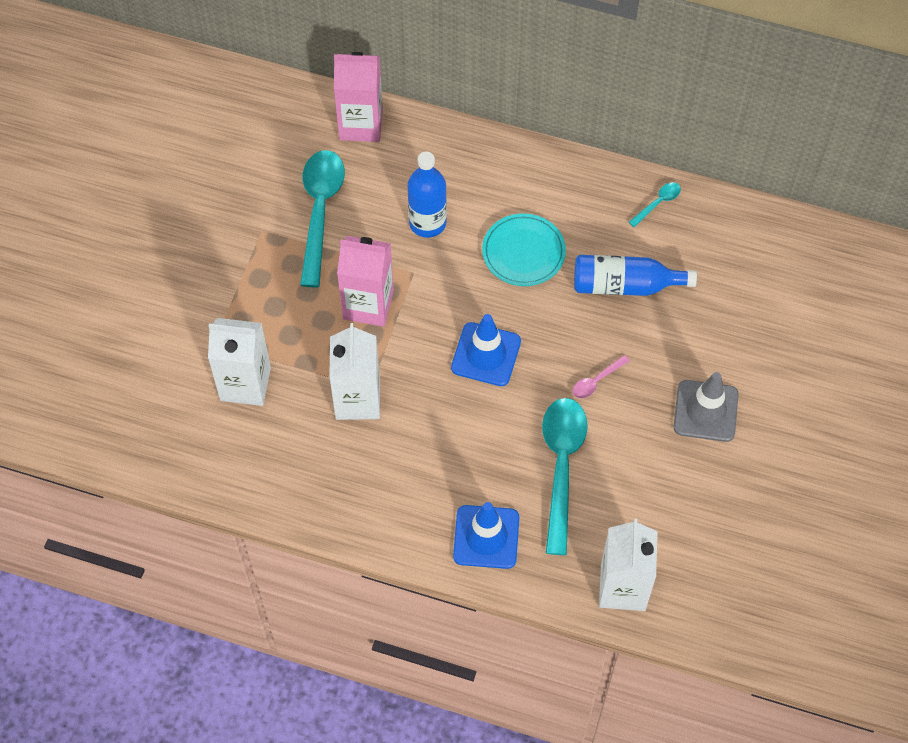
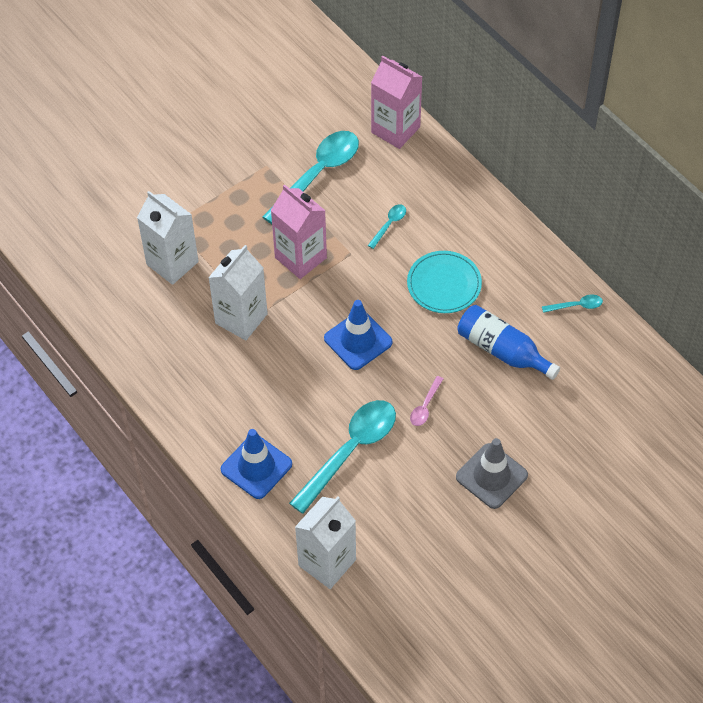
camera: 35 degrees right, 5 degrees down
blue bottle [408,151,447,238] -> turquoise spoon [368,205,406,249]
pink spoon [573,355,630,398] -> pink spoon turned 60 degrees counterclockwise [410,376,443,426]

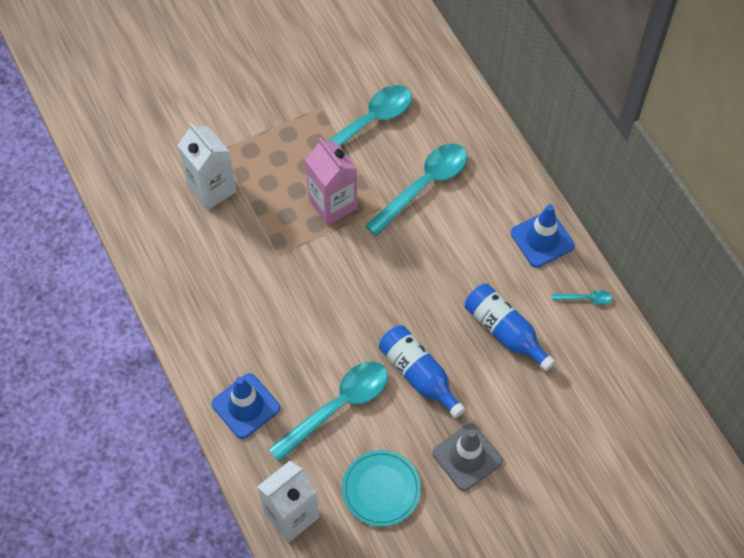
camera: 10 degrees right, 5 degrees up
white carton [208,245,268,341] -> none
blue traffic cone [324,300,393,370] -> blue traffic cone moved to [511,204,575,268]
turquoise spoon [368,205,406,249] -> turquoise spoon [365,143,467,236], size x2.30
pink carton [371,56,422,149] -> none
turquoise plate [407,251,482,313] -> turquoise plate moved to [342,450,421,527]
pink spoon [410,376,443,426] -> blue bottle [379,325,466,418]

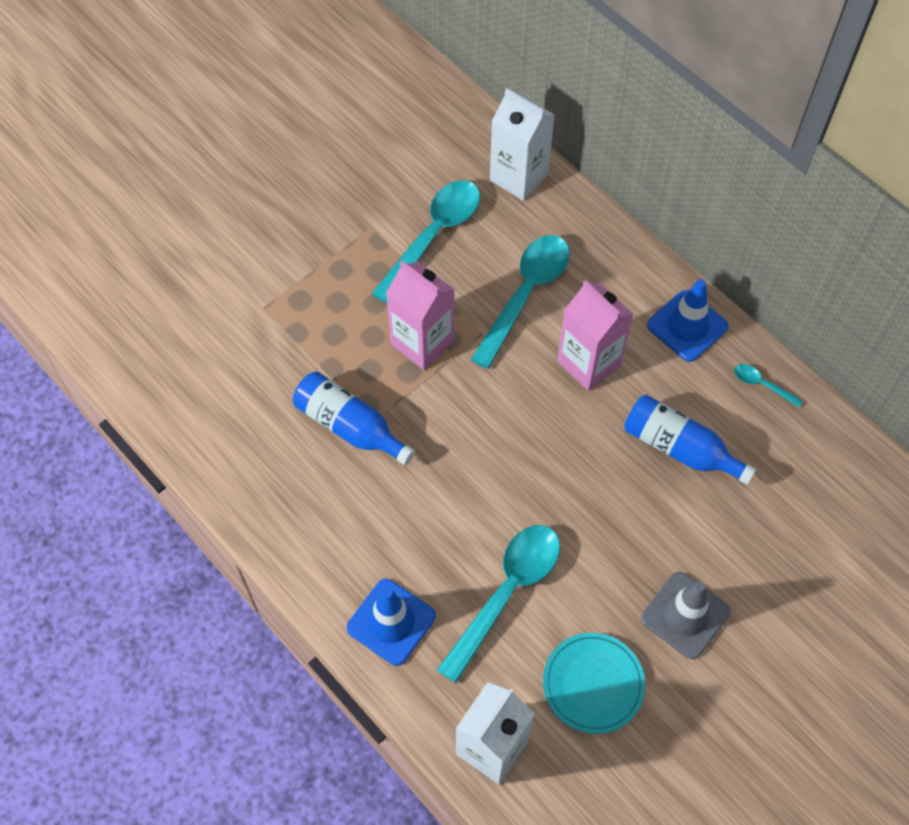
camera: 15 degrees left, 0 degrees up
white carton [177,123,237,210] -> white carton moved to [490,88,555,201]
blue bottle [379,325,466,418] -> blue bottle moved to [293,371,415,465]
turquoise spoon [552,290,612,305] -> turquoise spoon turned 135 degrees counterclockwise [734,364,803,407]
none -> pink carton [557,280,633,391]

